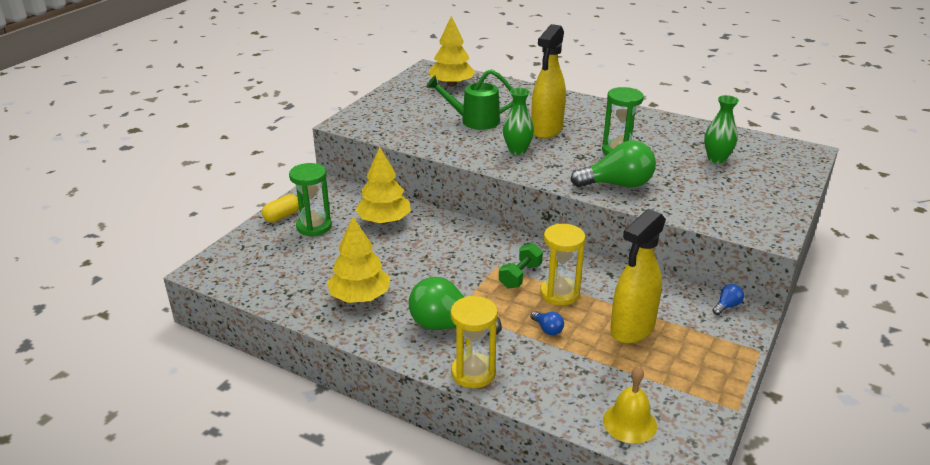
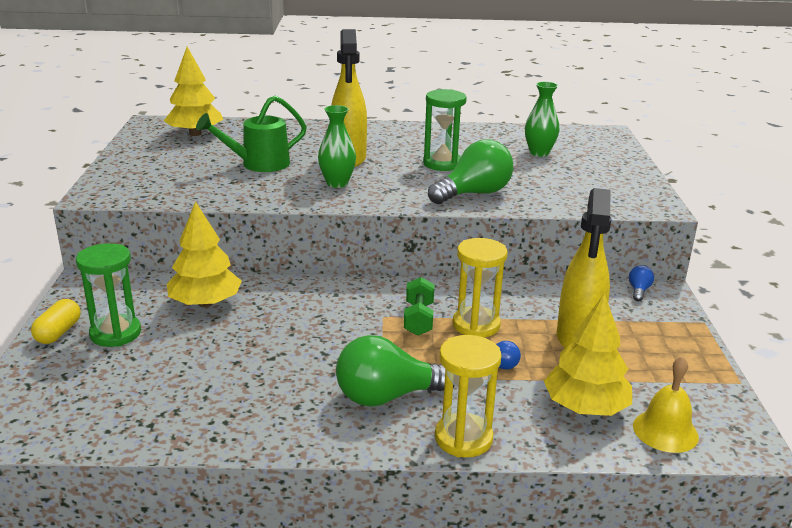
camera: 30 degrees left, 5 degrees down
yellow tree [327,217,391,303] -> yellow tree moved to [544,293,632,416]

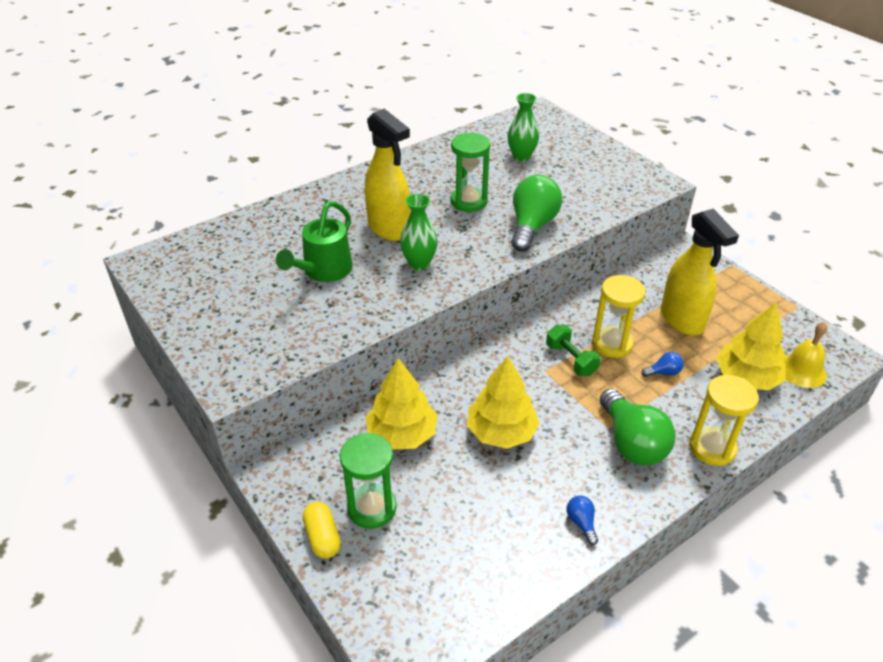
camera: 35 degrees left, 15 degrees up
yellow tree [164,47,223,136] -> yellow tree moved to [467,356,540,449]
green light bulb [336,335,455,407] -> green light bulb turned 60 degrees counterclockwise [600,389,675,465]
blue light bulb [629,265,654,301] -> blue light bulb moved to [566,496,598,545]

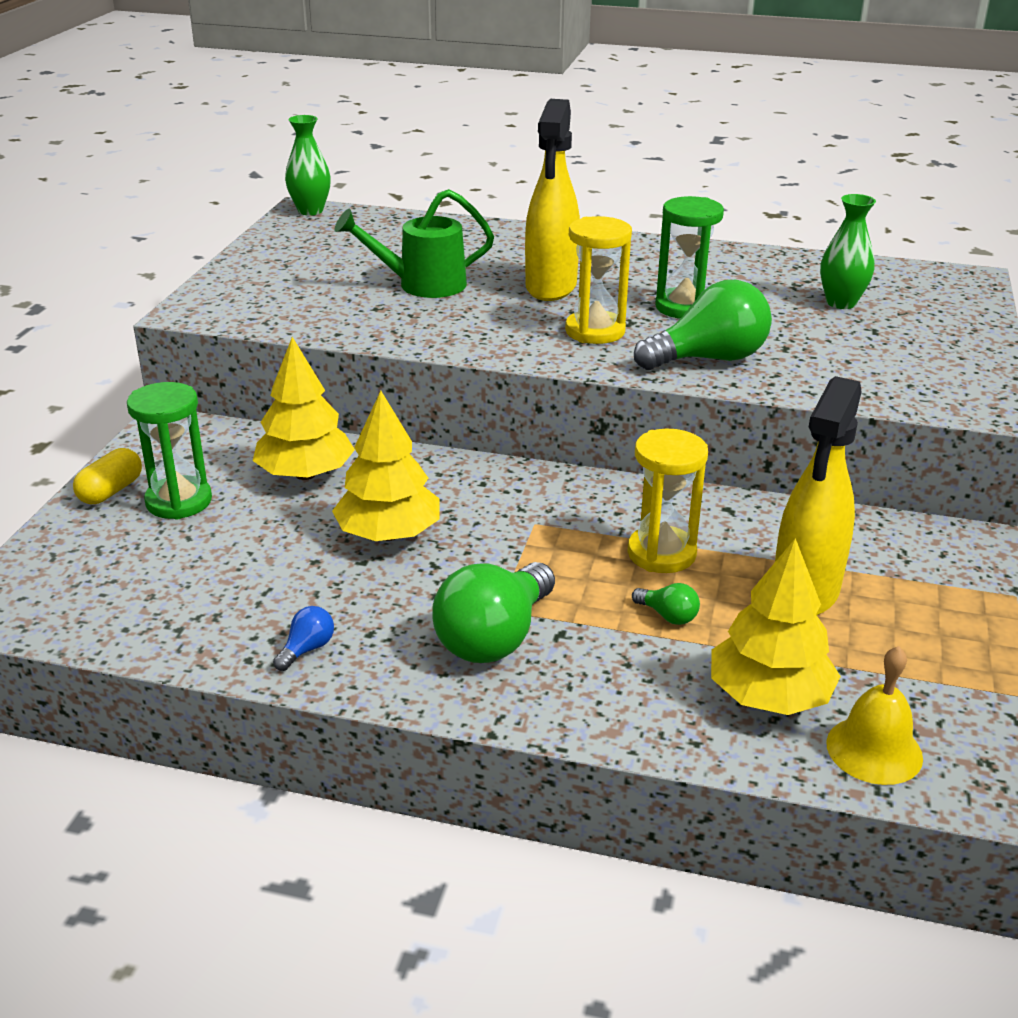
camera: 50 degrees right, 10 degrees down
green vase [400,194,438,270] -> green vase moved to [285,115,331,215]
green dumbbell [546,325,600,376] -> none
blue light bulb [641,352,684,377] -> green light bulb [632,583,700,625]
yellow hourglass [689,375,759,466] -> yellow hourglass moved to [565,216,632,344]

